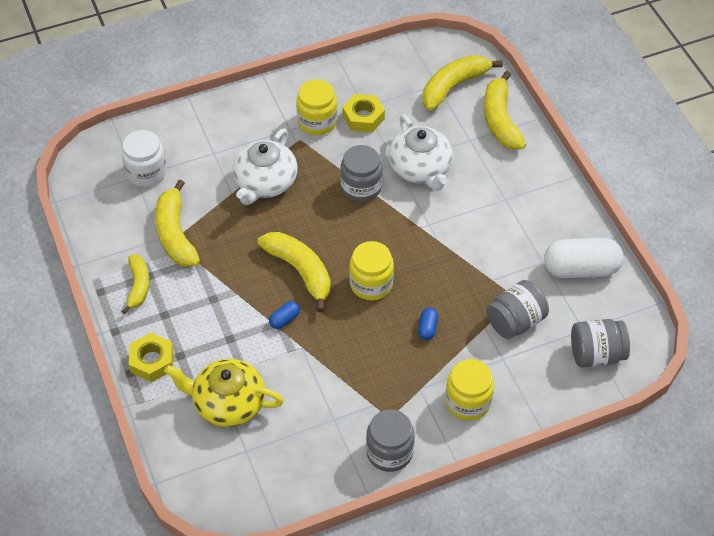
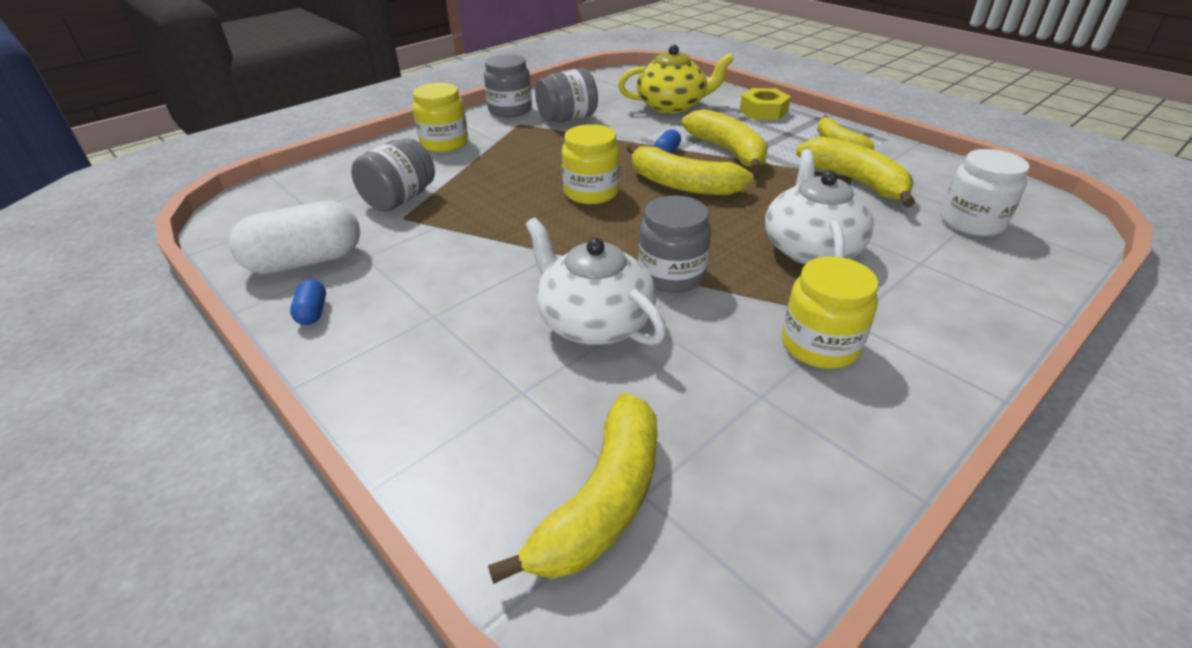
camera: 160 degrees right, 15 degrees down
yellow nut [342,94,385,132] -> none
blue capsule [418,308,438,340] -> blue capsule moved to [290,279,326,325]
yellow banana [484,71,526,149] -> yellow banana moved to [681,109,768,173]
grey jar [571,319,630,368] -> grey jar moved to [535,68,598,122]

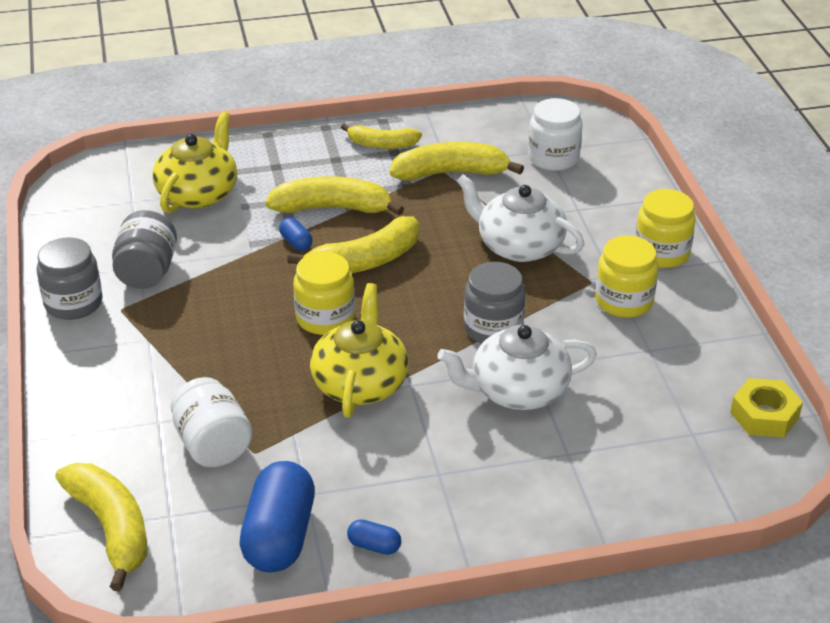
camera: 60 degrees left, 0 degrees up
white capsule [229,201,360,274] -> blue capsule [239,461,315,573]
grey jar [351,138,435,212] -> white jar [171,377,252,467]
yellow jar [412,83,468,152] -> yellow jar moved to [635,189,696,268]
yellow banana [488,393,658,584] -> yellow banana moved to [55,463,147,591]
yellow nut [740,88,791,120] -> yellow nut moved to [730,378,803,438]
none -> yellow teapot [310,283,409,418]

